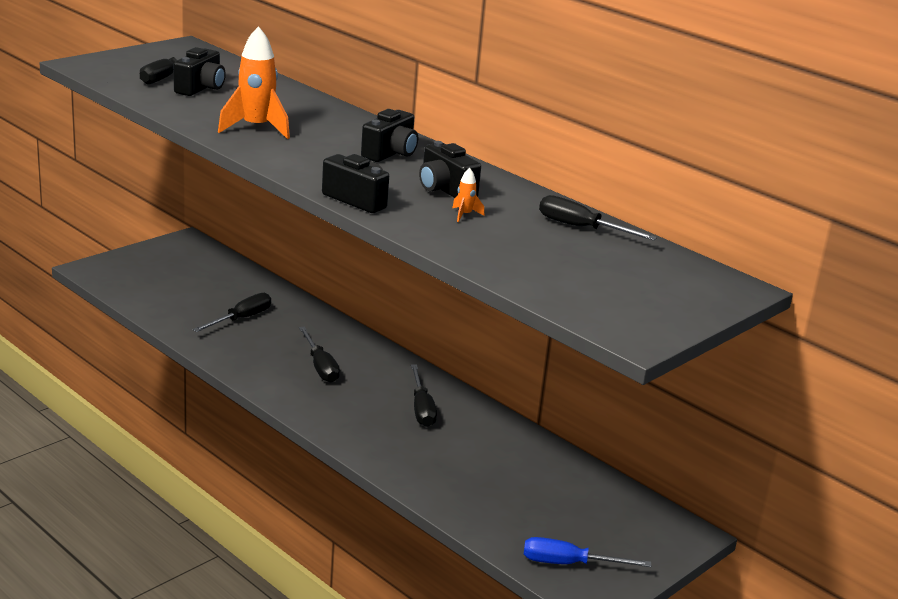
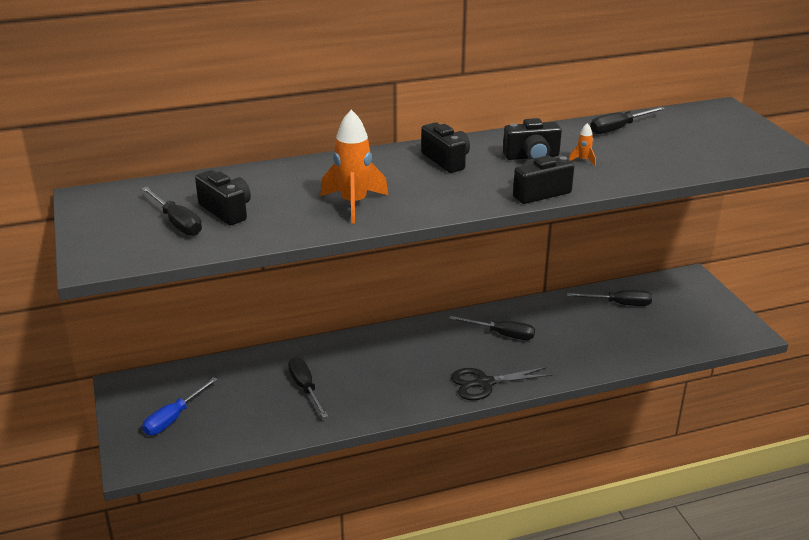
camera: 60 degrees left, 5 degrees up
black screwdriver [299,327,340,383] -> black screwdriver moved to [567,290,652,306]
blue screwdriver [524,537,651,567] -> blue screwdriver moved to [142,377,218,435]
none -> black scissors [451,367,553,400]

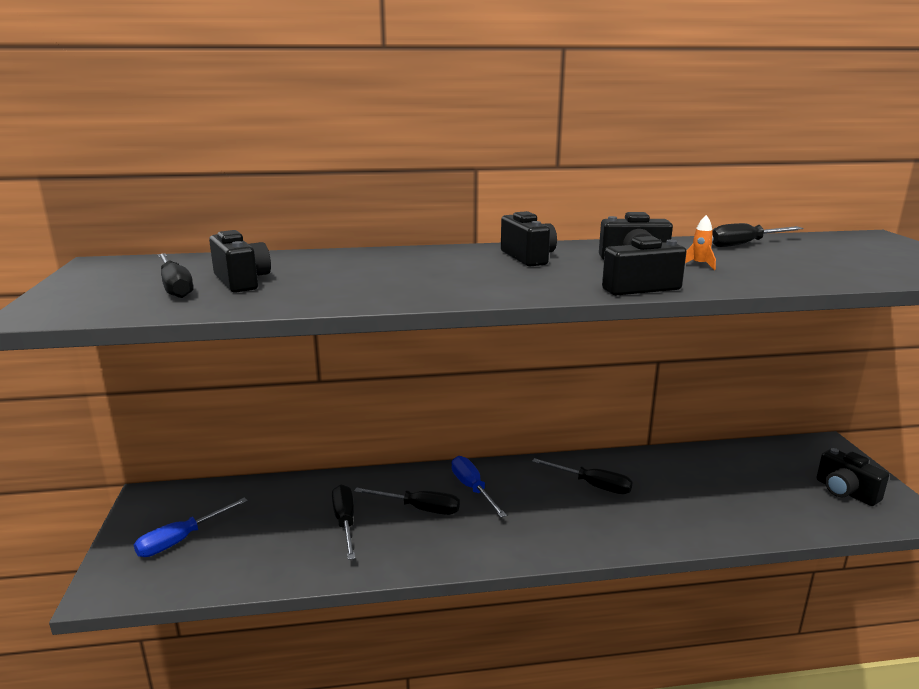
camera: 10 degrees right, 10 degrees down
orange rocket [320,110,388,223] -> none
black scissors [451,367,553,400] -> none
black screwdriver [567,290,652,306] -> black screwdriver moved to [354,488,460,515]
none -> blue screwdriver [451,456,507,517]
none -> black camera [817,448,889,506]

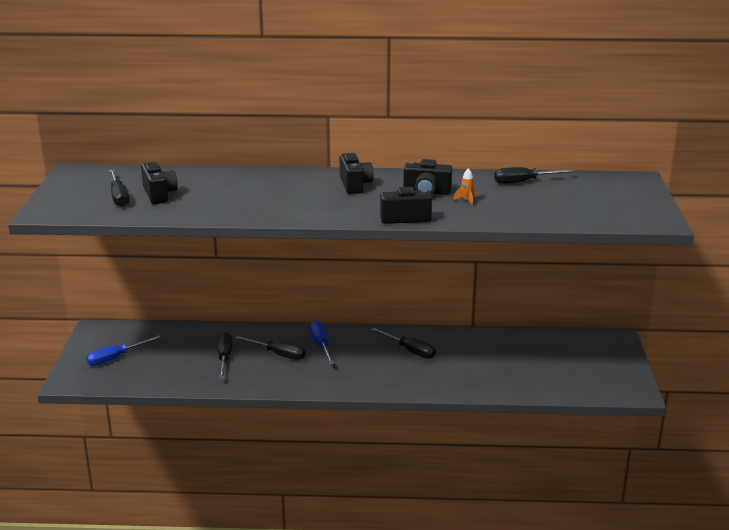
camera: 10 degrees right, 5 degrees up
black camera [817,448,889,506] -> none

